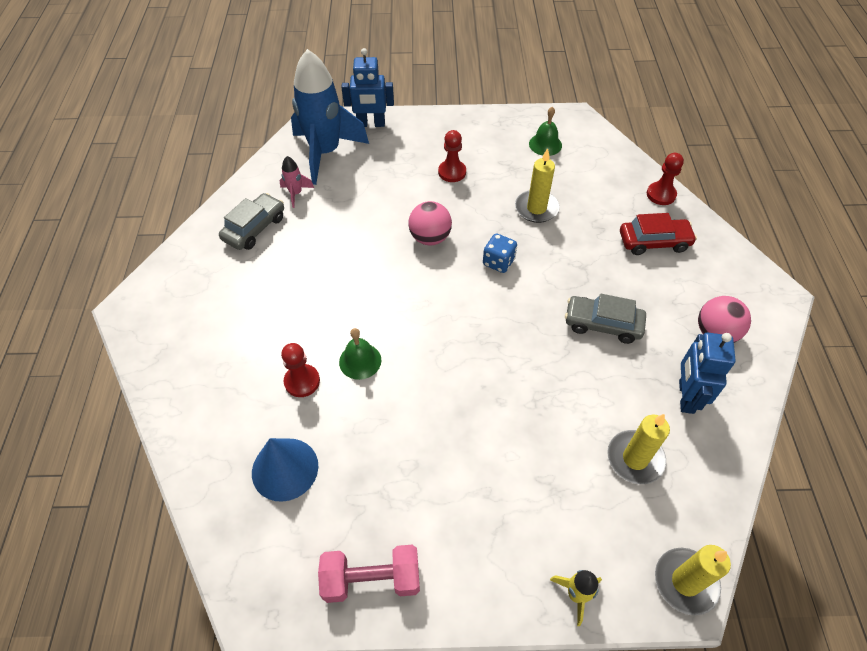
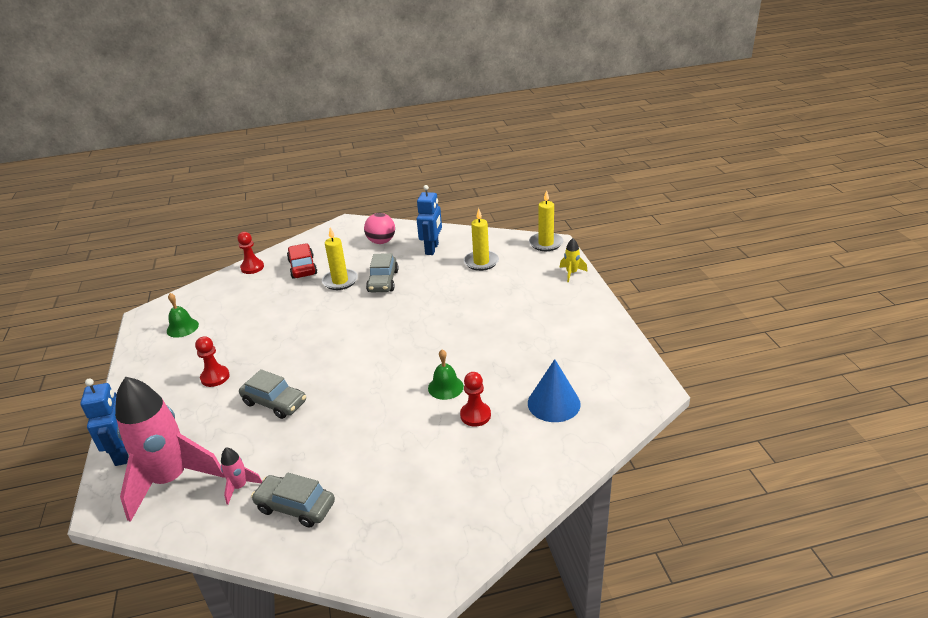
camera: 100 degrees left, 20 degrees down
blue rocket [291,49,369,185] -> pink rocket [115,377,225,522]
pink dumbbell [318,545,420,603] -> none
pink ball [408,201,452,245] -> none
blue dice [483,233,517,273] -> none
yellow candle [515,148,560,223] -> yellow candle moved to [322,227,358,290]
blue robot [679,333,736,414] -> blue robot turned 75 degrees counterclockwise [417,185,442,255]
none -> grey car [239,369,306,419]

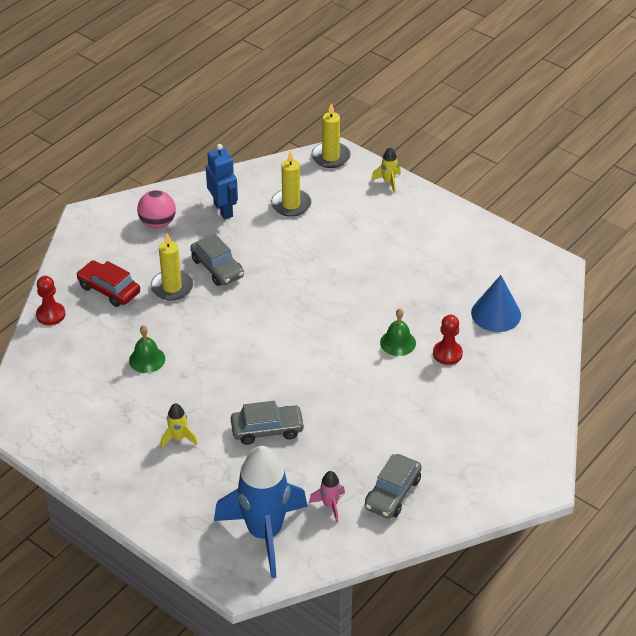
camera: 40 degrees left, 10 degrees up
blue robot [80,378,129,466] -> none
pink rocket [115,377,225,522] -> blue rocket [214,446,308,578]
green bell [167,293,199,338] -> green bell moved to [129,325,165,373]
red pawn [195,336,230,387] -> yellow rocket [161,403,198,448]
grey car [251,473,335,528] -> grey car turned 45 degrees counterclockwise [365,454,422,519]

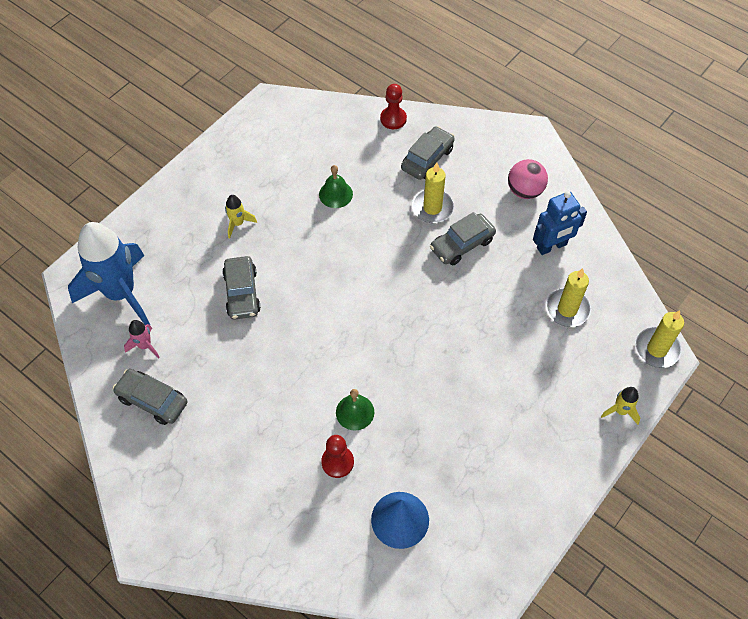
camera: 90 degrees right, 15 degrees up
red car [76,260,140,307] -> grey car [401,126,455,180]

